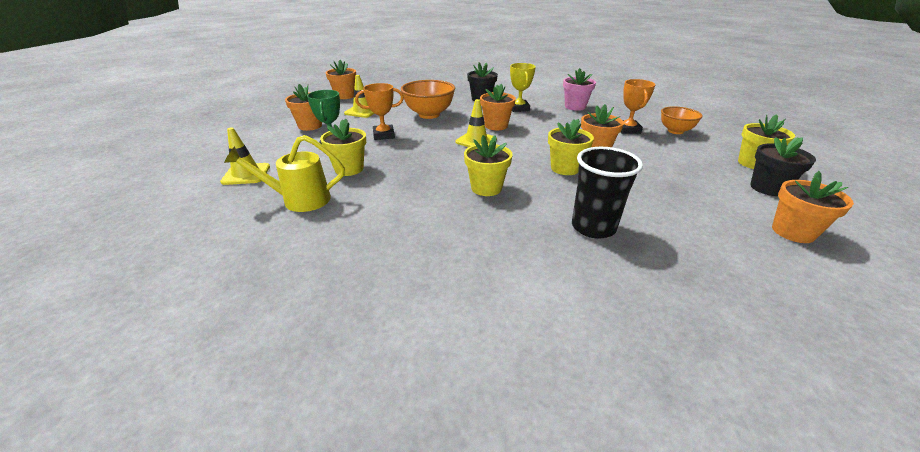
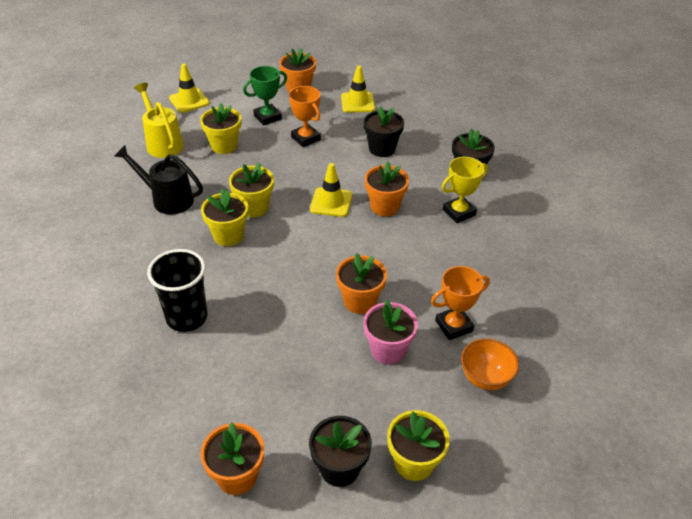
camera: 65 degrees right, 10 degrees up
orange flower pot [326,60,356,99] -> none
orange bowl [401,80,455,119] -> black flower pot [364,106,404,157]
yellow flower pot [548,119,594,175] -> yellow flower pot moved to [229,163,274,217]
pink flower pot [563,68,596,111] -> pink flower pot moved to [363,300,418,364]
none -> black watering can [114,145,203,215]

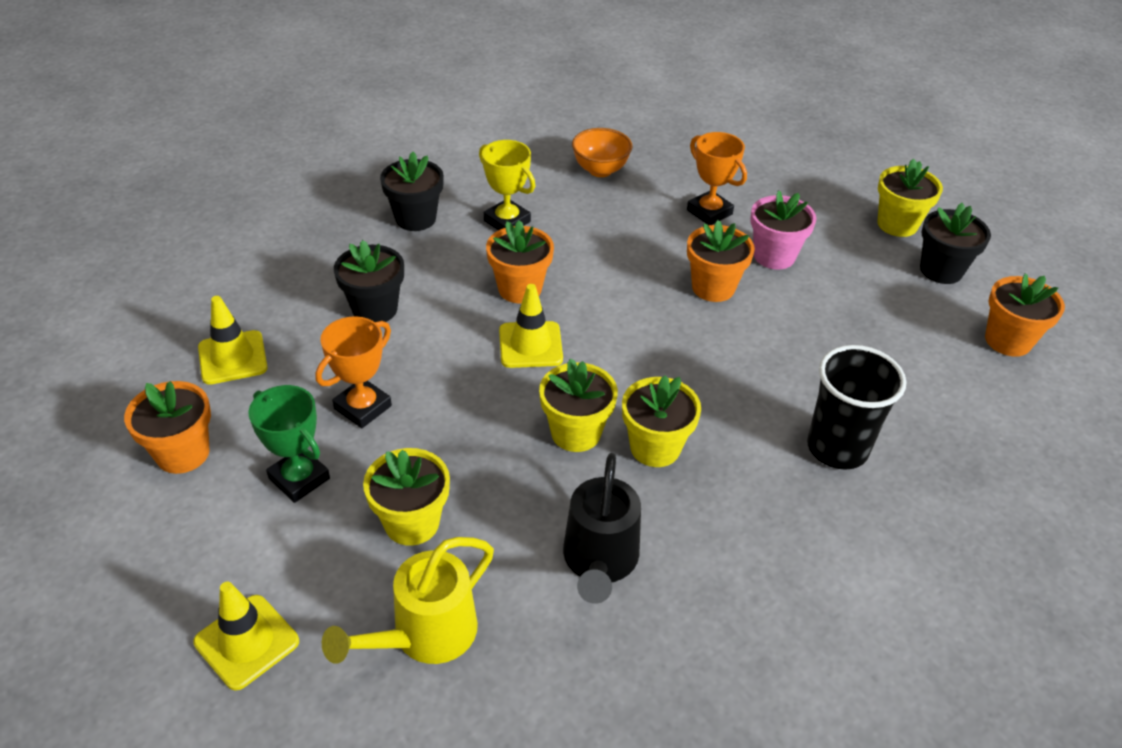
camera: 105 degrees left, 0 degrees up
orange bowl [461,338,519,390] -> orange bowl moved to [572,128,633,177]

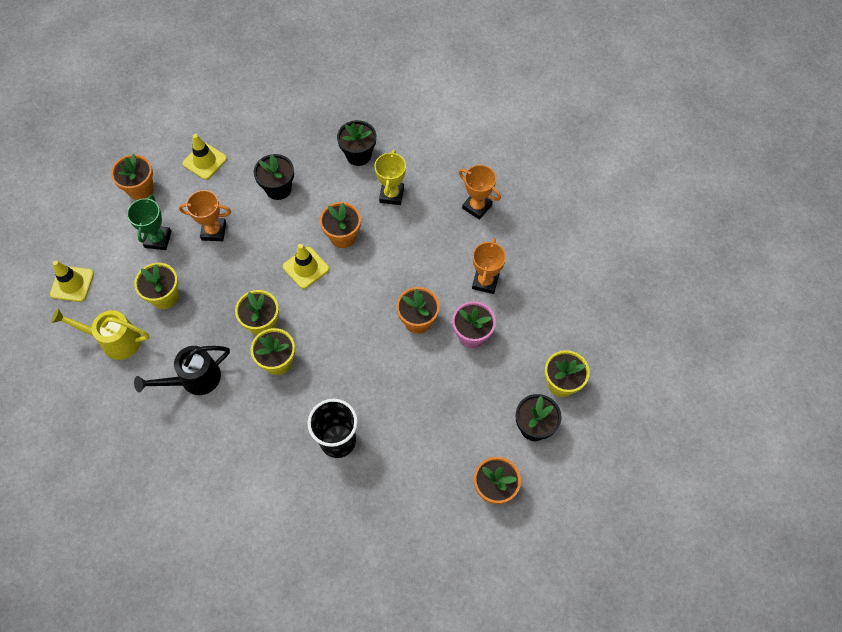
camera: 55 degrees right, 20 degrees up
orange bowl [572,128,633,177] -> orange trophy [459,165,501,220]

